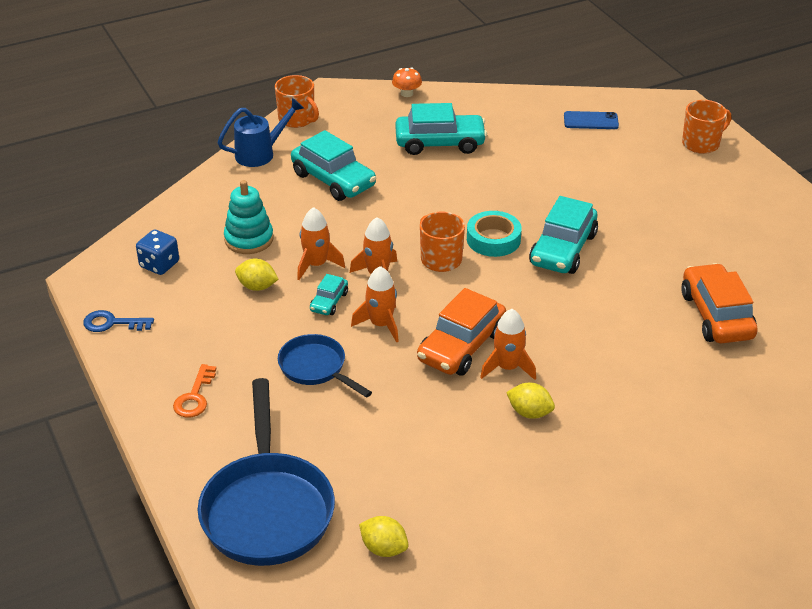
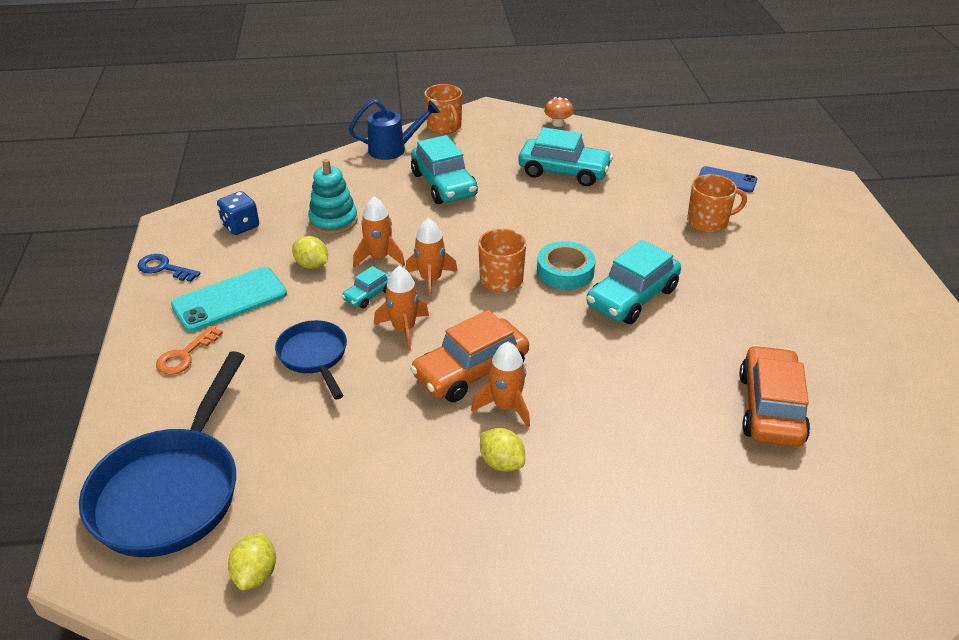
camera: 20 degrees right, 0 degrees up
yellow lemon [359,516,408,557] -> yellow lemon turned 45 degrees clockwise [228,532,276,591]
orange mug [682,100,731,154] -> orange mug moved to [687,174,747,233]
none -> turquoise phone [171,267,287,332]

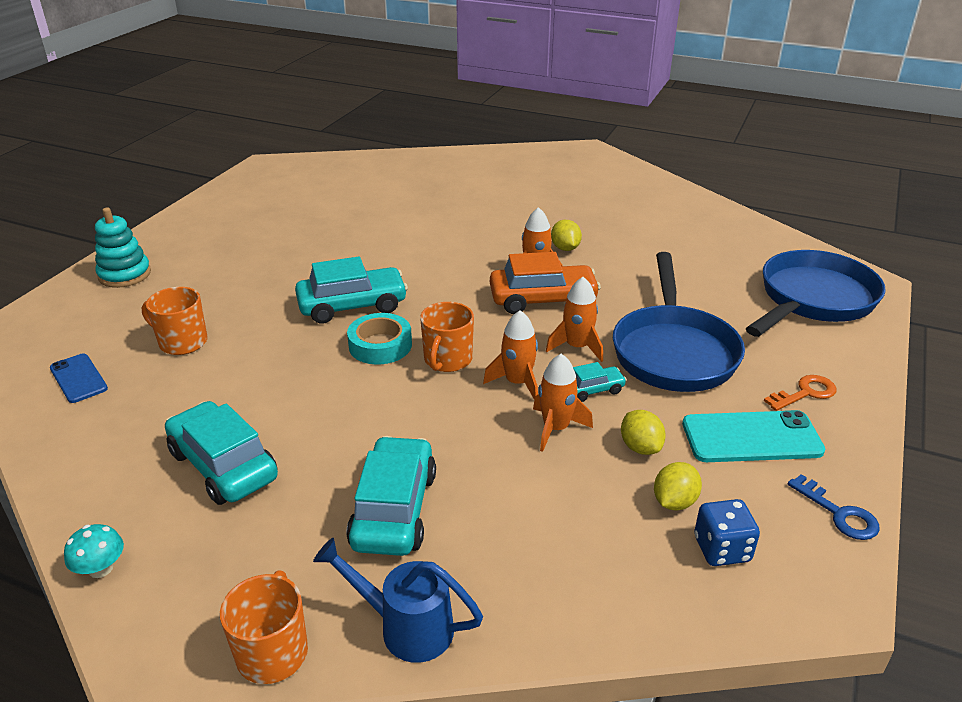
camera: 150 degrees left, 5 degrees down
yellow lemon [228,532,276,591] -> yellow lemon moved to [654,462,702,510]
blue pan [275,320,347,400] -> blue pan [613,252,745,392], size x1.79
turquoise stacking toy [308,159,358,235] -> turquoise stacking toy moved to [95,207,151,288]
orange mushroom [544,97,574,127] -> turquoise mushroom [64,524,124,578]
orange car [739,345,810,447] -> none

